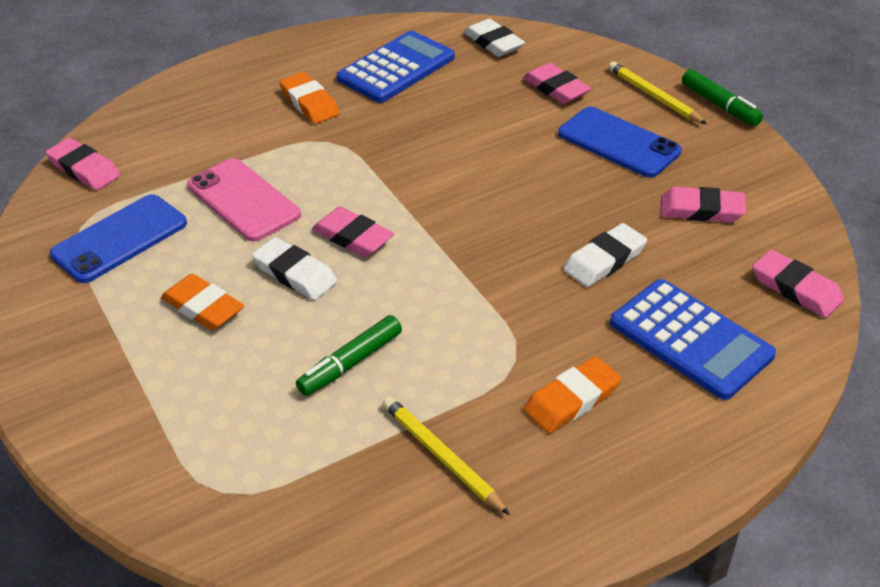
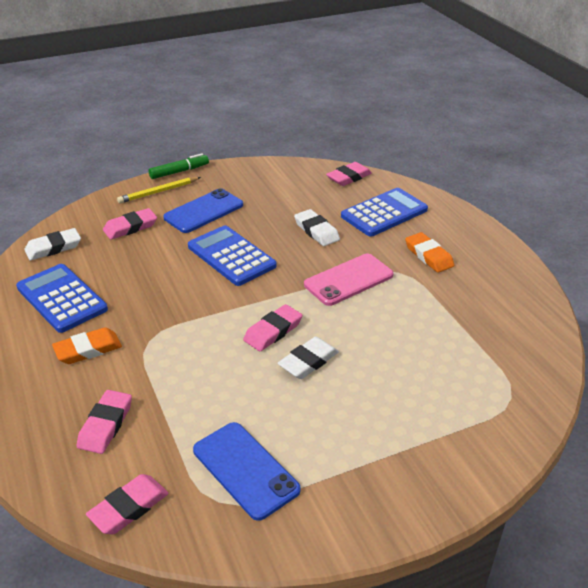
camera: 85 degrees left, 5 degrees down
orange eraser [161,274,244,330] -> none
pink phone [188,158,301,242] -> pink phone moved to [304,254,394,306]
green marker [296,315,402,396] -> none
yellow pencil [383,396,510,515] -> none
pink eraser [660,187,746,223] -> pink eraser moved to [77,390,132,454]
none -> blue calculator [188,226,277,286]

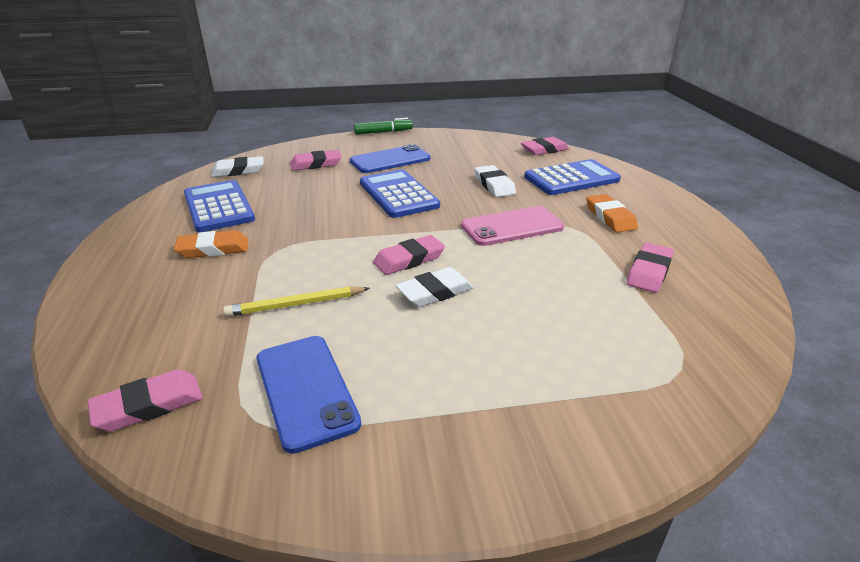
camera: 15 degrees right, 5 degrees down
pink eraser [77,390,132,454] -> pink eraser moved to [627,243,674,293]
yellow pencil [117,177,201,204] -> yellow pencil moved to [223,286,370,317]

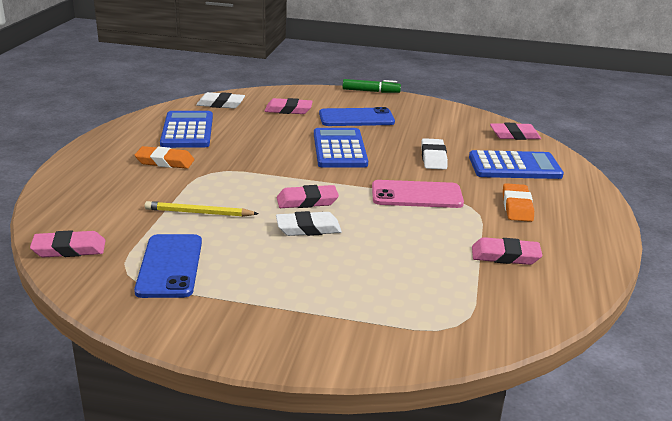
camera: 20 degrees right, 5 degrees down
pink eraser [627,243,674,293] -> pink eraser turned 45 degrees clockwise [472,237,542,265]

